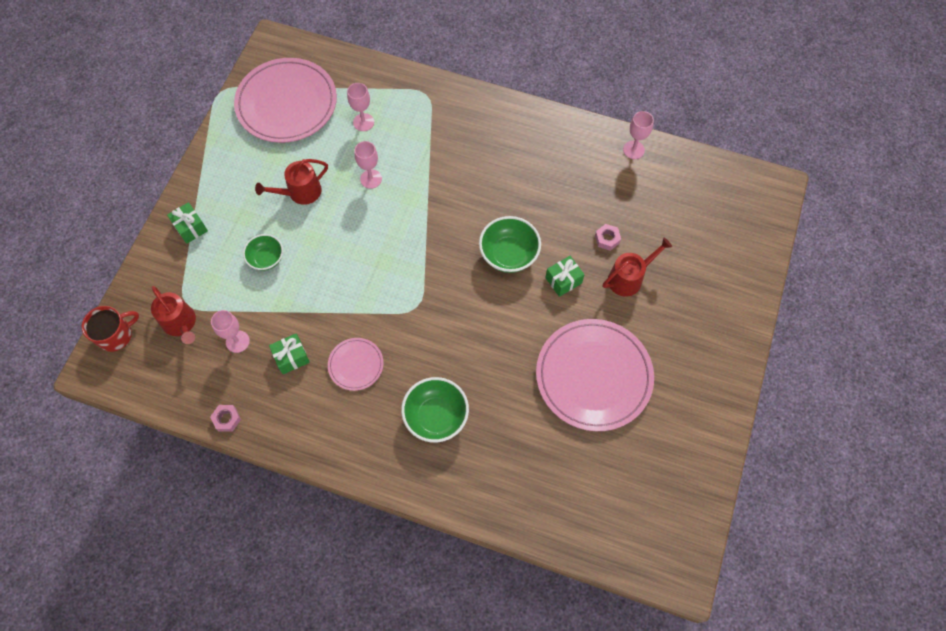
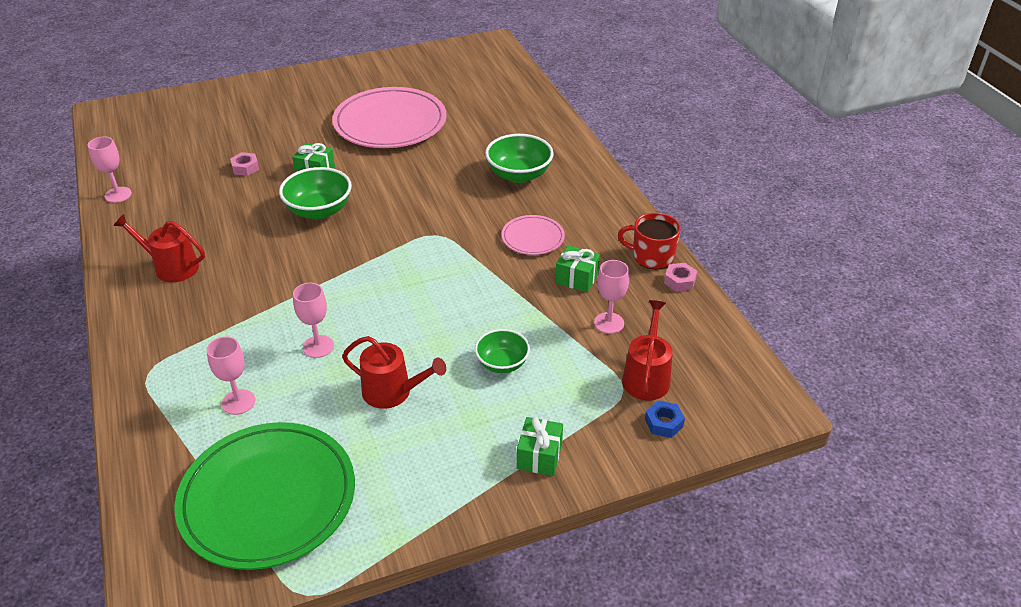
camera: 130 degrees left, 25 degrees down
red mug [82,306,139,352] -> red mug moved to [618,213,681,269]
pink plate [234,58,337,143] -> green plate [175,422,355,570]
red watering can [603,238,672,296] -> red watering can moved to [113,214,205,282]
none -> blue nut [645,400,685,438]

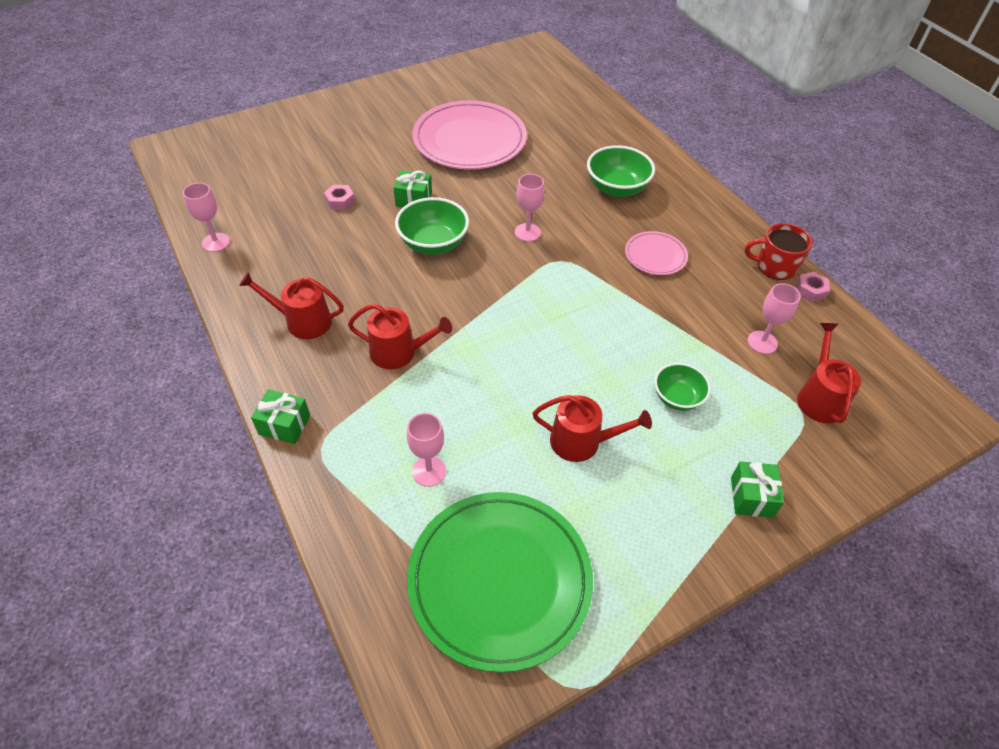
camera: 10 degrees left, 10 degrees up
pink goblet [293,283,334,358] -> pink goblet moved to [515,174,545,242]
green gift [555,245,600,293] -> green gift moved to [251,389,310,444]
blue nut [645,400,685,438] -> none
none -> red watering can [348,304,452,369]

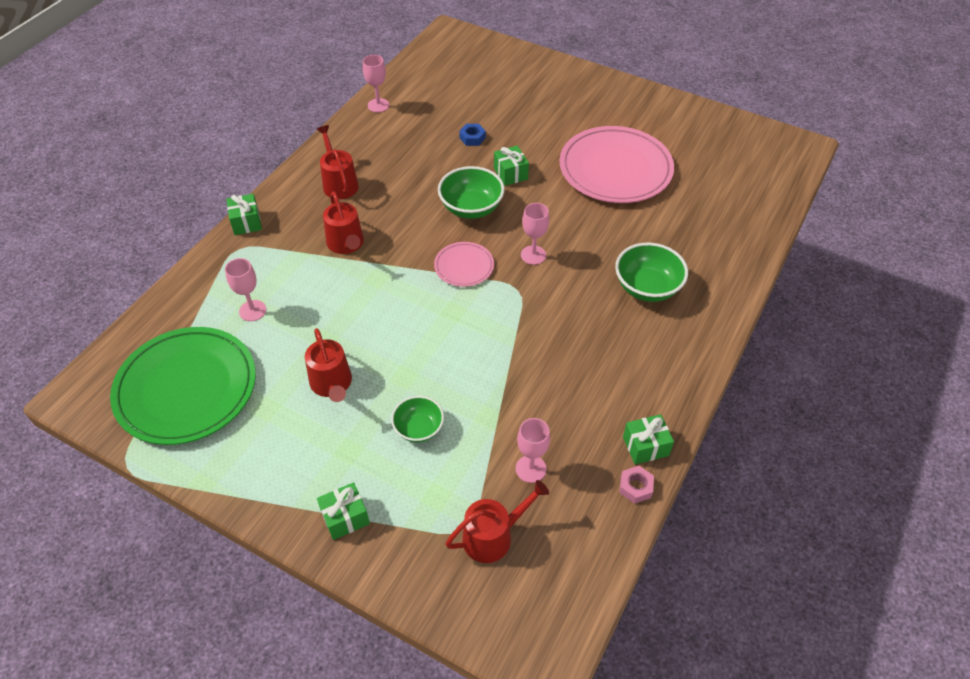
camera: 60 degrees right, 0 degrees up
pink nut [324,185,355,210] -> blue nut [459,124,486,146]
pink plate [625,231,688,275] -> pink plate moved to [434,242,494,287]
red mug [745,223,812,280] -> green gift [623,414,674,465]

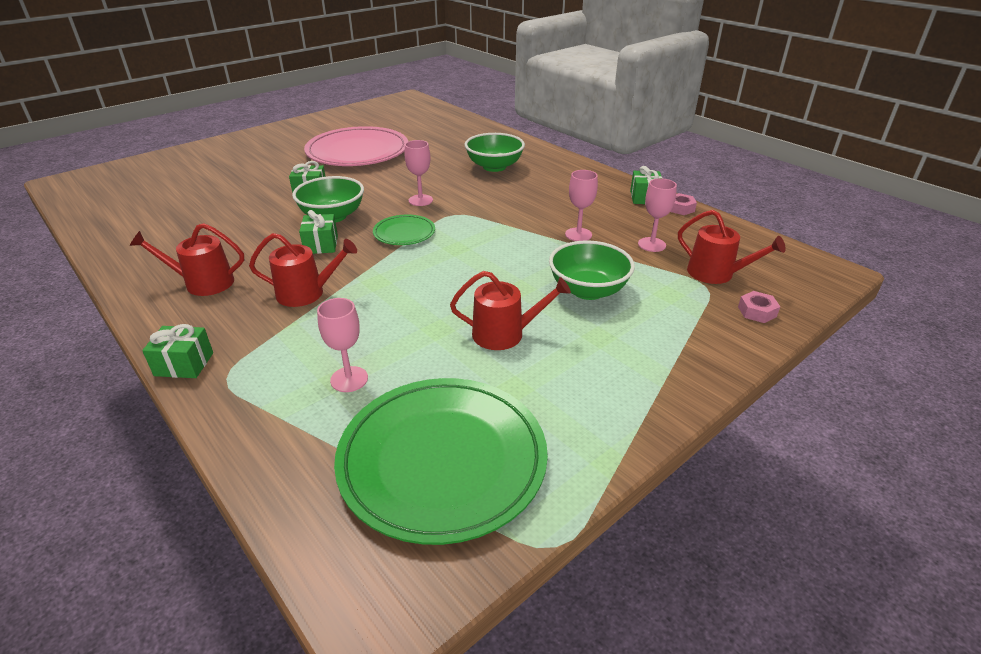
camera: 70 degrees left, 15 degrees down
green gift [317,482,370,540] -> green gift moved to [299,210,338,254]
pink goblet [363,55,389,112] -> pink goblet moved to [565,170,598,241]
green bowl [391,396,444,443] -> green bowl [549,240,635,300], size x1.55
pink plate [434,242,494,287] -> green plate [373,214,435,245]
red watering can [445,480,549,563] -> red watering can turned 135 degrees clockwise [678,210,786,284]
blue nut [459,124,486,146] -> none
none -> pink nut [738,291,780,323]

